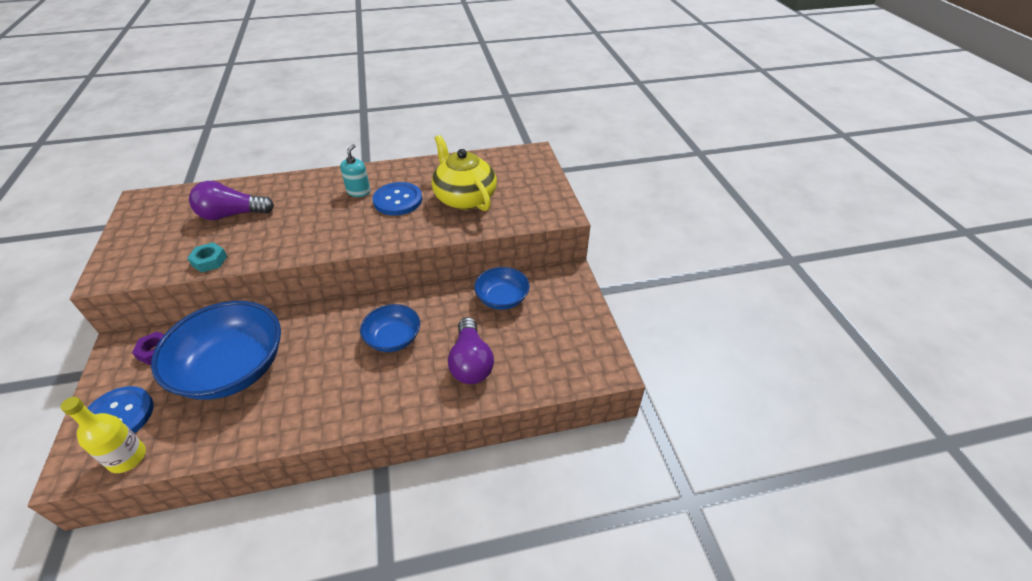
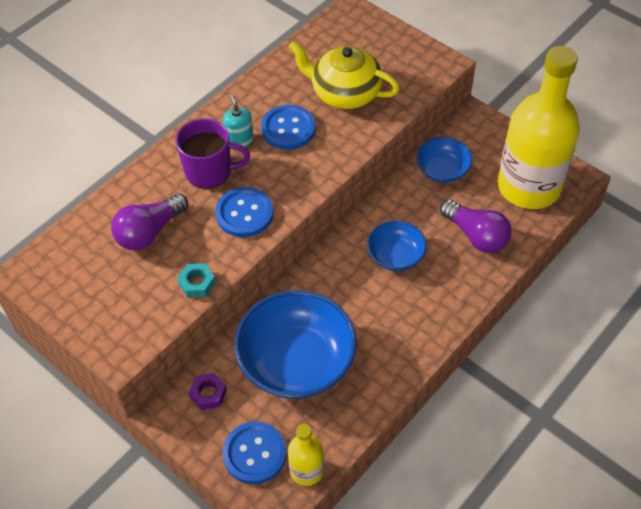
camera: 35 degrees left, 10 degrees up
none -> purple mug [175,118,250,189]
none -> blue button [215,187,274,237]
none -> yellow bottle [498,46,580,209]

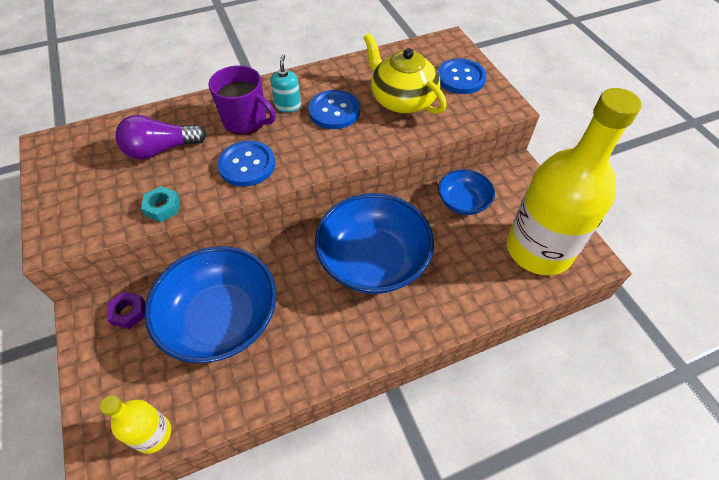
camera: 25 degrees right, 0 degrees up
blue button [222,421,287,484] -> blue button moved to [438,58,487,94]
blue bowl [367,220,427,271] -> blue bowl [315,193,434,294], size x1.88
purple light bulb [440,199,512,253] -> none

